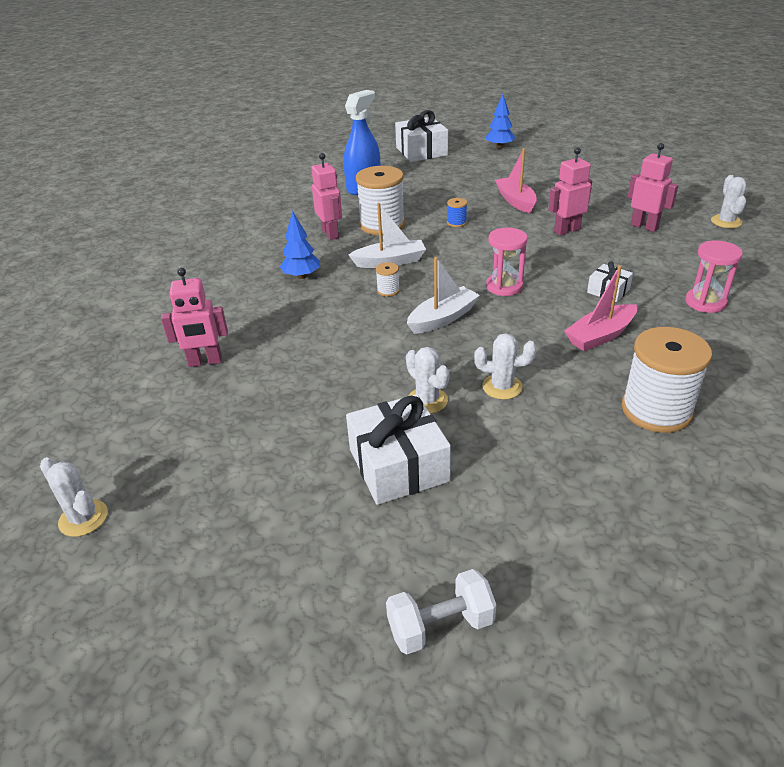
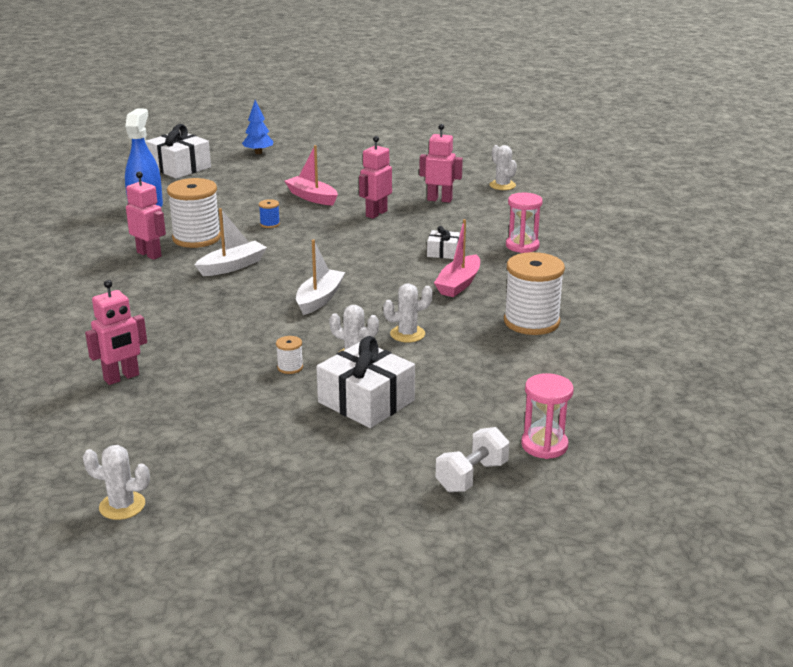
camera: 30 degrees left, 10 degrees down
blue tree [280,211,320,279] -> none
white spool [376,262,400,297] -> white spool moved to [276,336,303,374]
pink hourglass [486,228,528,296] -> pink hourglass moved to [521,373,574,459]

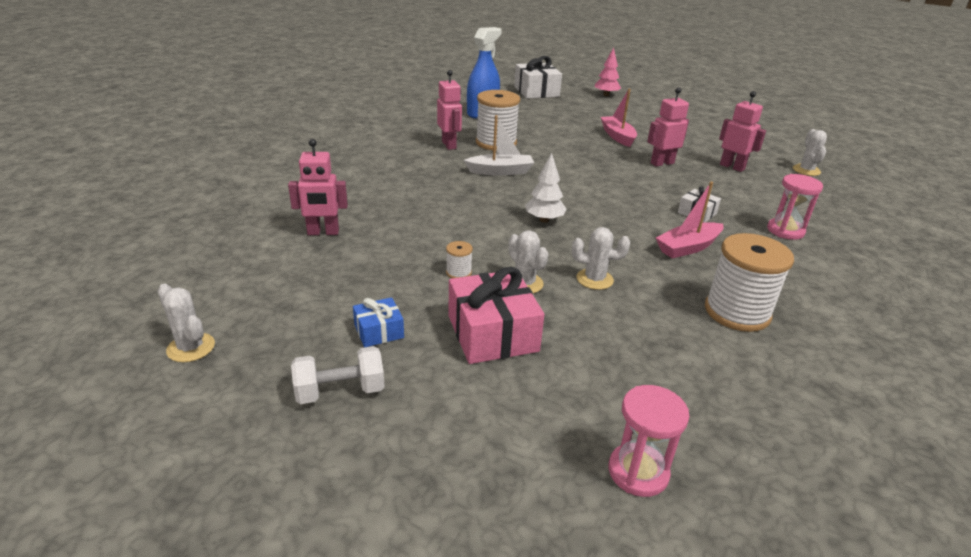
camera: 30 degrees right, 5 degrees up
blue tree [242,100,274,154] -> pink tree [595,47,621,96]
blue spool [259,199,280,228] -> none
white boat [296,239,345,315] -> white tree [525,153,566,223]
white gift [316,336,415,428] -> pink gift [448,267,544,364]
white dumbbell [436,427,509,492] -> white dumbbell moved to [291,346,385,404]
none -> blue gift [353,297,404,347]

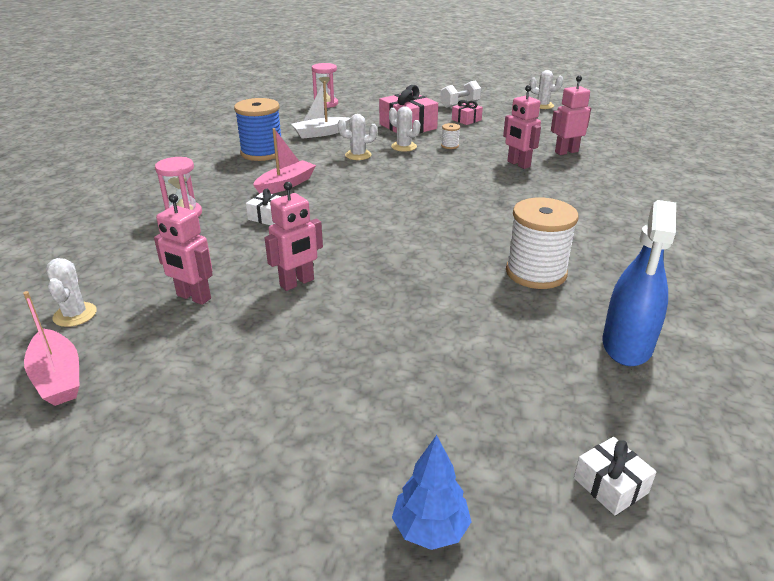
camera: 165 degrees right, 0 degrees up
blue gift [353,297,404,347] -> pink gift [452,100,483,125]
pink robot [437,70,462,150] -> pink robot moved to [503,85,541,169]
white boat [464,115,534,176] -> white boat moved to [291,81,350,139]
white gift [514,56,562,99] -> white gift [574,437,657,516], size x0.52
white tree [525,153,566,223] -> none
pink tree [595,47,621,96] -> blue tree [392,435,471,550]
pink boat [601,89,637,147] -> pink boat moved to [23,291,79,406]
white spool [705,233,794,332] -> blue spool [234,98,281,161]

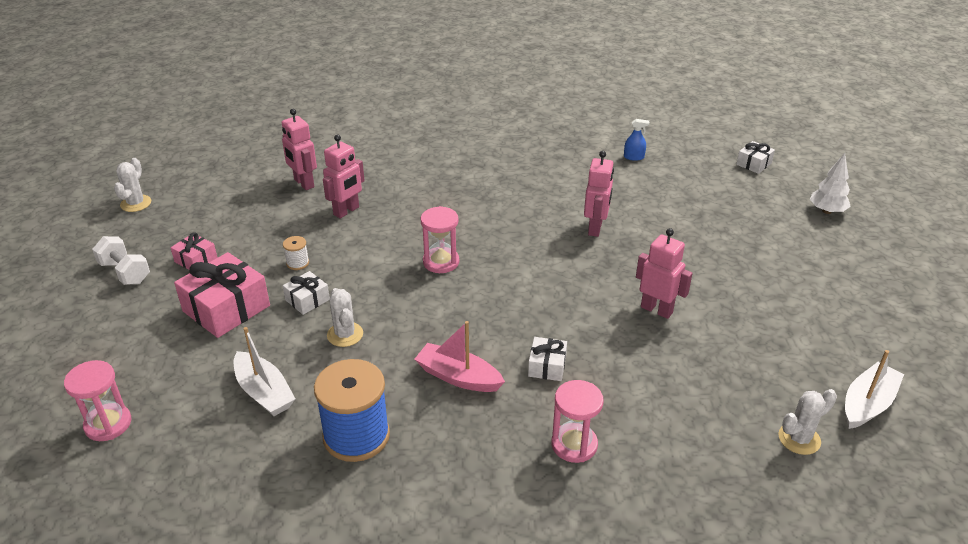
camera: 105 degrees left, 5 degrees up
pink boat [23,291,79,406] -> white boat [845,350,904,429]
pink robot [154,194,213,305] -> pink robot moved to [584,151,614,237]
white cactus [389,106,420,152] -> white gift [283,271,330,315]
blue tree [392,435,471,550] -> white tree [810,153,851,214]
white spool [506,198,578,289] -> none
blue spray bottle [603,200,676,366] -> blue spray bottle [624,119,649,161], size x0.43
none -> pink hourglass [421,206,459,273]

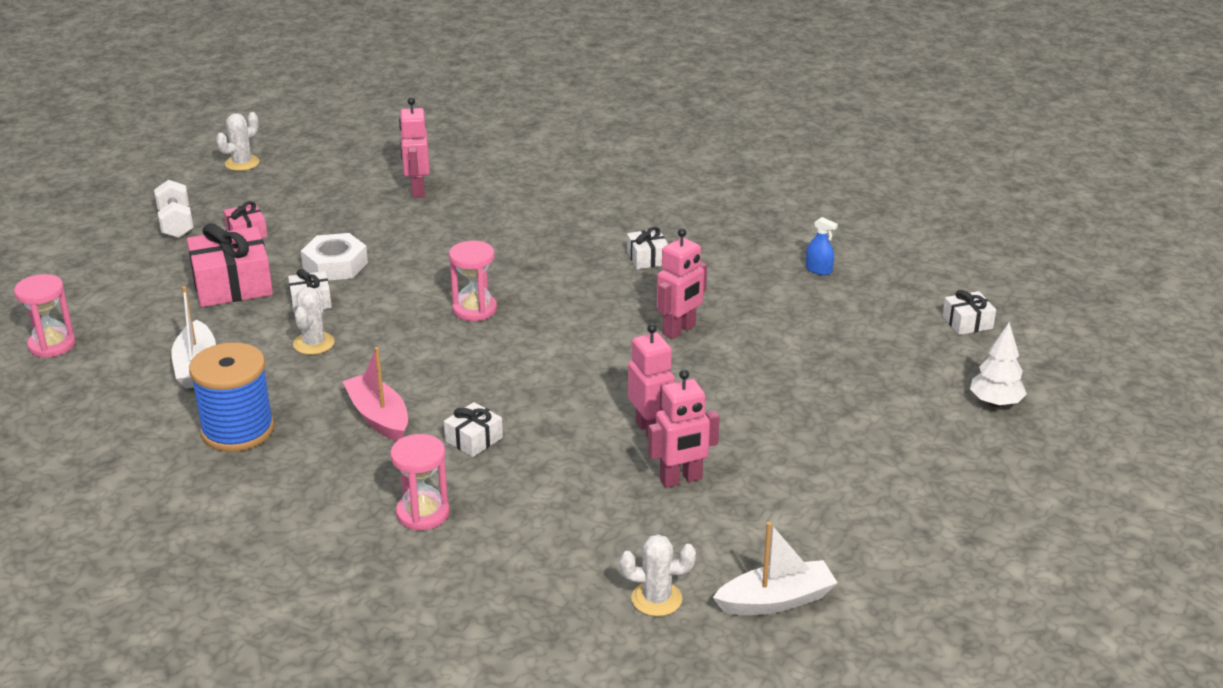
camera: 30 degrees right, 5 degrees down
white spool [283,236,309,270] -> white nut [301,233,368,281]
pink robot [323,134,365,219] -> pink robot moved to [648,369,719,488]
none -> white gift [627,227,668,269]

